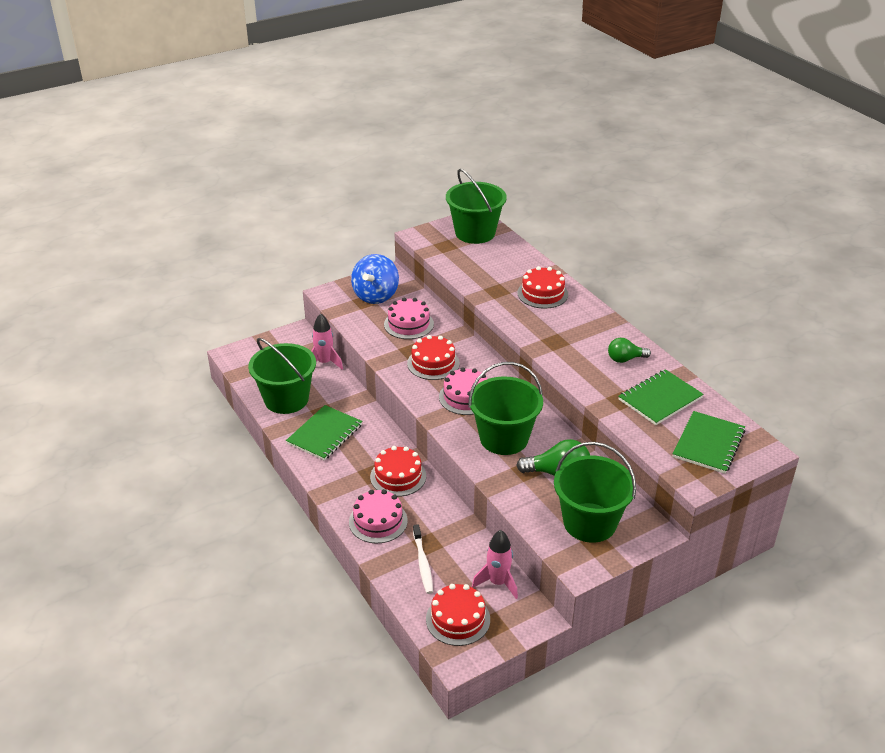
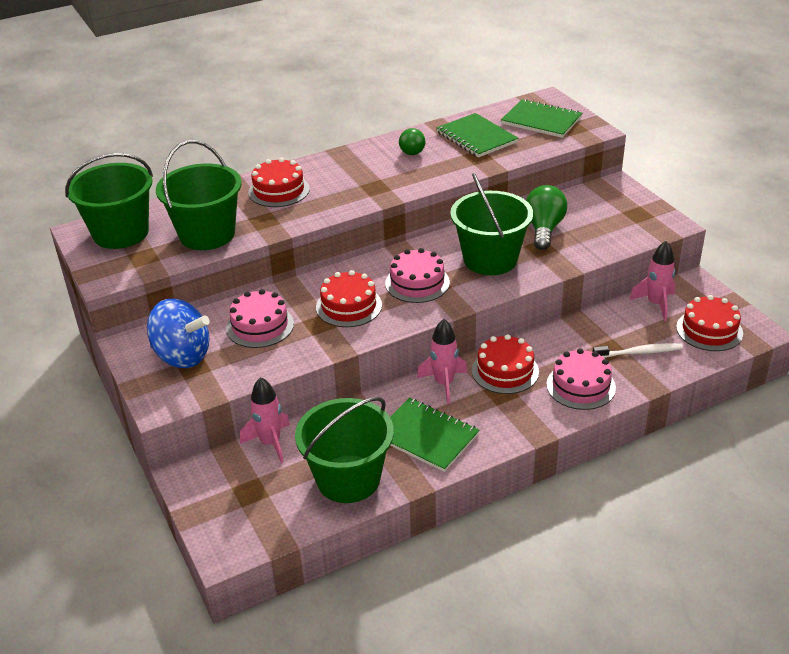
camera: 85 degrees left, 0 degrees up
green bucket [554,442,636,543] -> green bucket moved to [156,140,242,250]
none -> pink rocket [417,319,467,404]

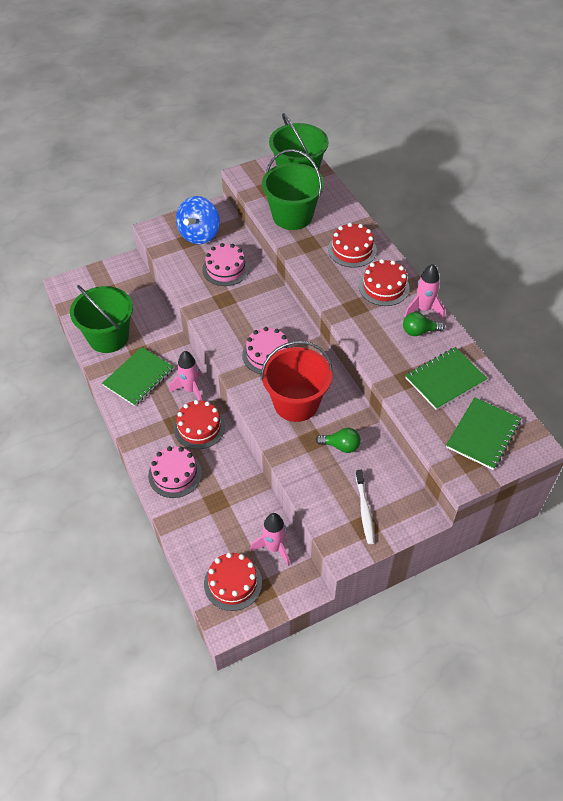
camera: 90 degrees right, 15 degrees up
pink rocket [240,377,290,463] -> pink rocket moved to [404,264,445,319]
red cake [316,270,382,327] -> red cake moved to [359,259,410,306]
green bucket [450,173,533,275] -> red bucket [261,341,333,422]
green light bulb [526,185,567,250] -> green light bulb [316,428,361,453], size x0.66
white toothbrush [592,343,683,358] -> white toothbrush moved to [356,470,374,544]

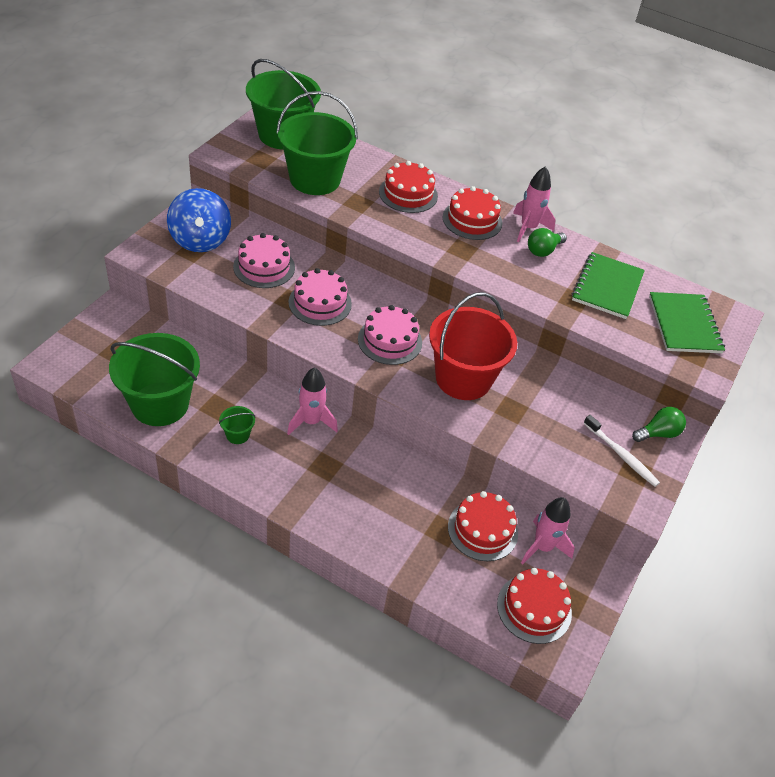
camera: 40 degrees left, 5 degrees down
green notebook [102,347,174,406] -> green bucket [219,406,256,444]
pink cake [148,446,202,498] -> pink cake moved to [289,268,352,326]
red cake [174,400,225,449] -> red cake moved to [448,491,518,561]
green light bulb [316,428,361,453] -> green light bulb moved to [632,407,686,442]

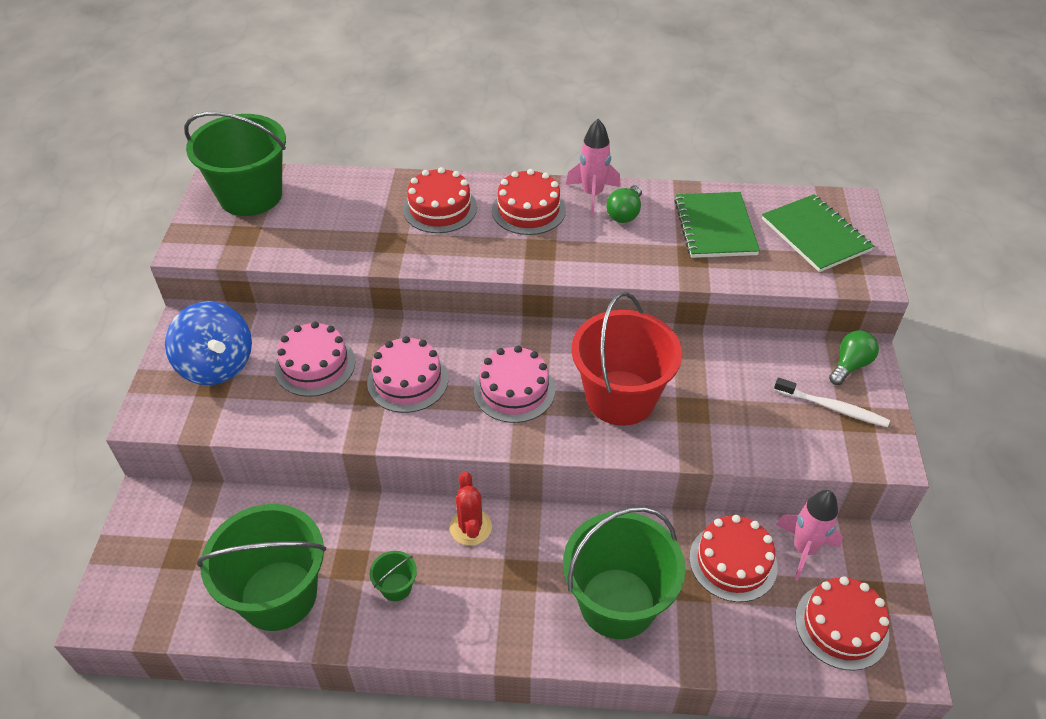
camera: 20 degrees left, 0 degrees up
green bucket [276,91,358,195] -> green bucket moved to [563,507,685,639]
pink rocket [287,367,338,435] -> red cactus [450,472,492,546]

